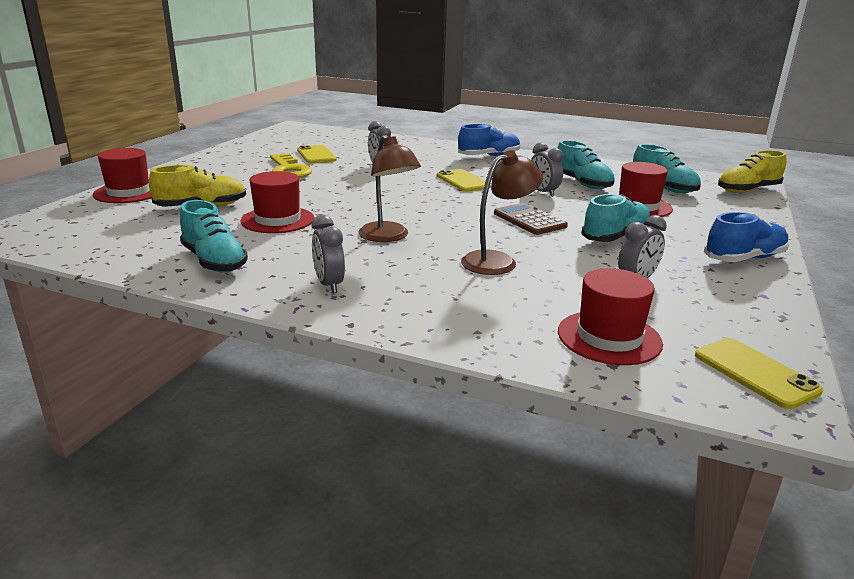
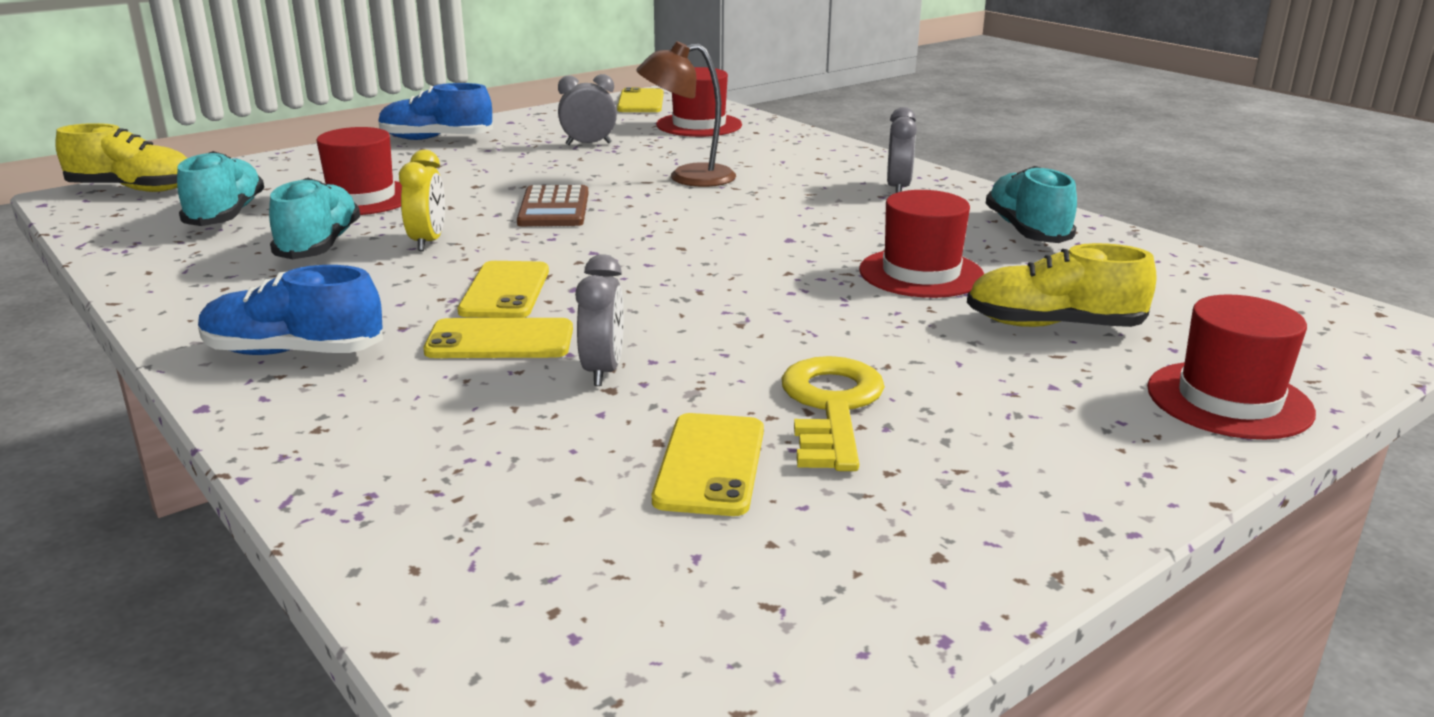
camera: 150 degrees left, 0 degrees up
brown lamp [358,135,421,242] -> none
grey clock [531,143,563,197] -> yellow clock [399,150,445,251]
turquoise shoe [582,194,650,242] -> none
none -> yellow phone [424,318,573,358]

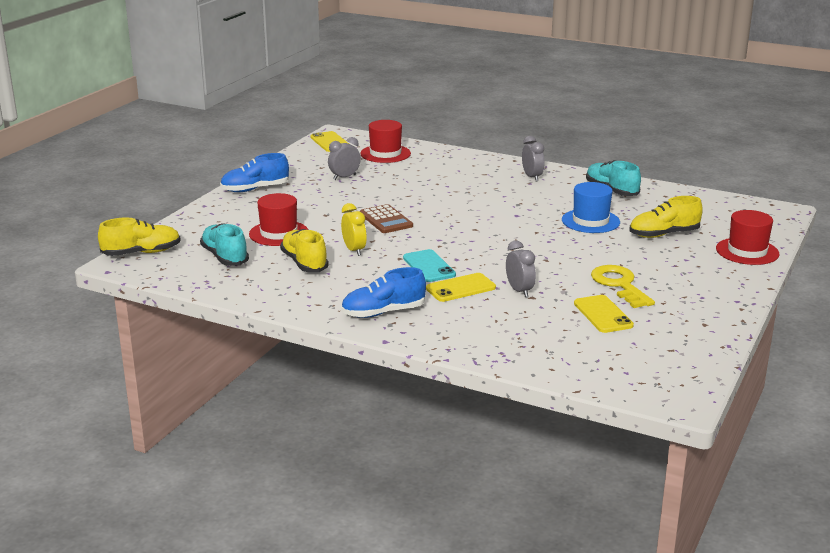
camera: 25 degrees left, 0 degrees up
turquoise shoe [269,178,360,259] -> yellow shoe [280,229,329,272]
yellow phone [458,261,549,318] -> turquoise phone [403,249,456,282]
brown lamp [636,41,736,187] -> none
red hat [859,190,984,298] -> blue hat [562,182,620,233]

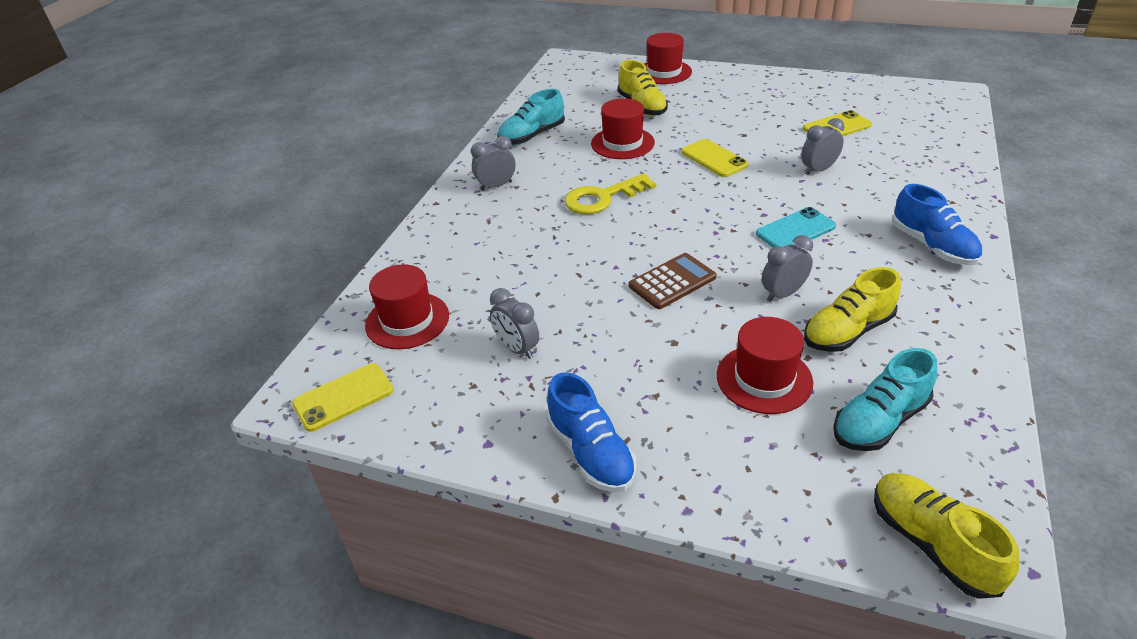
camera: 95 degrees left, 15 degrees up
yellow clock [341,203,367,256] -> grey clock [762,235,813,302]
yellow phone [426,273,496,302] -> yellow phone moved to [681,139,749,177]
blue hat [562,182,620,233] -> red hat [591,98,655,159]
yellow key [591,265,655,308] -> yellow key moved to [564,173,656,214]

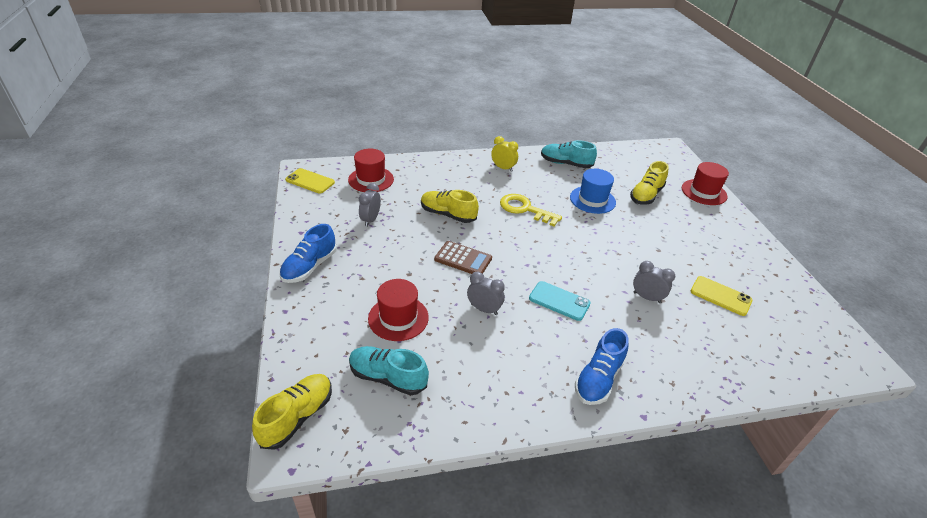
camera: 55 degrees right, 0 degrees up
grey clock [471,136,516,191] -> yellow clock [491,136,518,172]
red hat [591,98,655,159] -> blue hat [570,169,616,214]
yellow phone [681,139,749,177] -> none
yellow shoe [804,267,901,352] -> yellow shoe moved to [421,190,479,223]

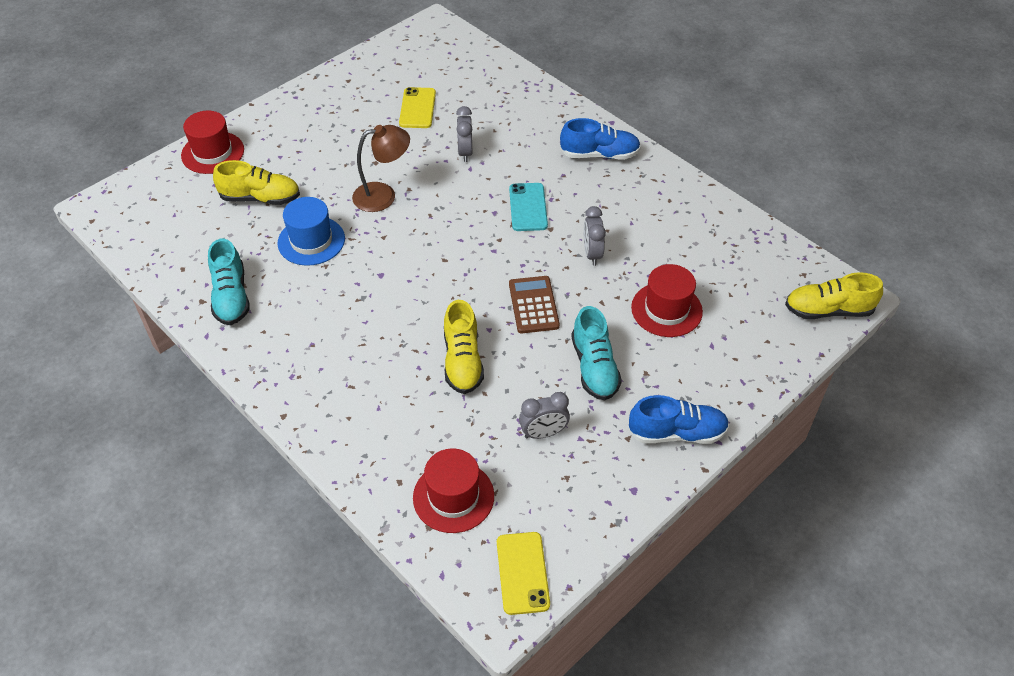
camera: 120 degrees left, 10 degrees up
turquoise shoe [349,346,429,395] -> turquoise shoe moved to [571,306,622,400]
yellow clock [491,136,518,172] -> none
yellow key [500,194,562,226] -> none
none -> brown lamp [352,125,410,212]

